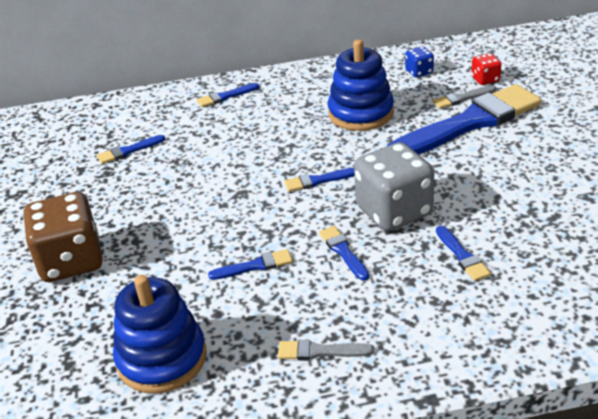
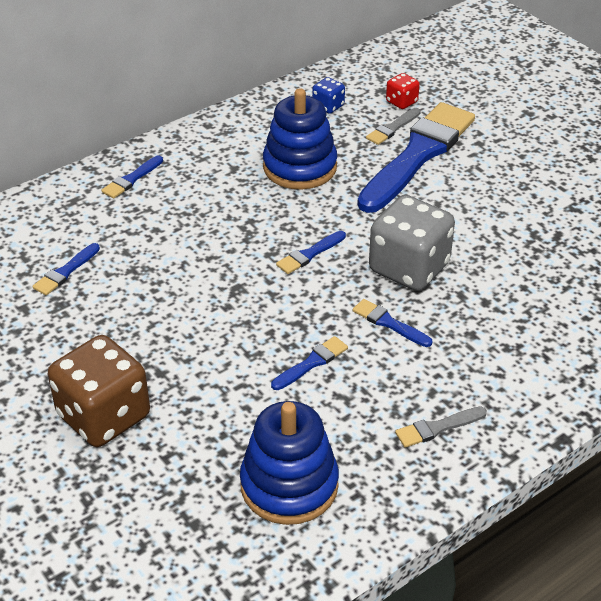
camera: 30 degrees left, 5 degrees up
blue brush [436,226,491,281] -> none

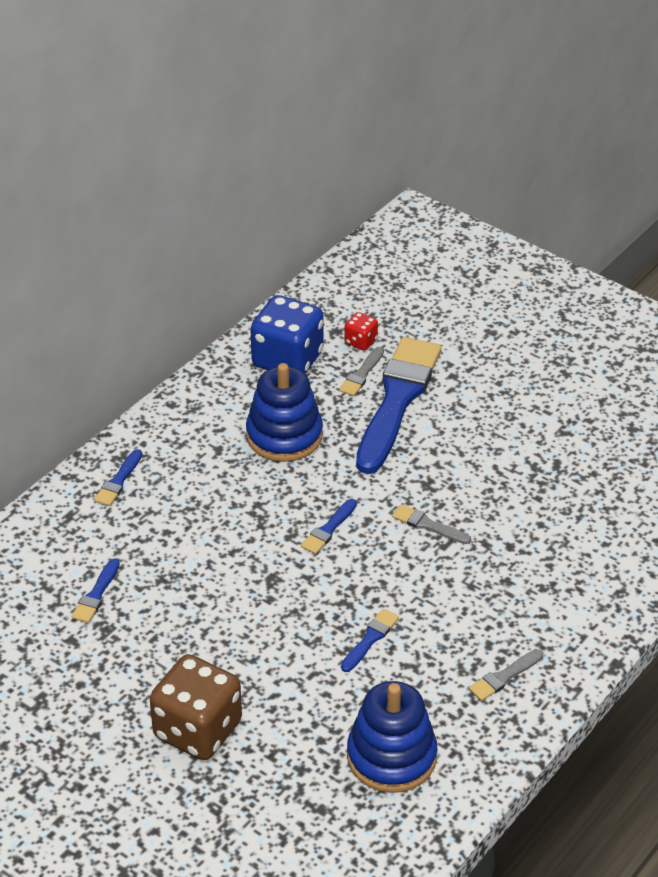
camera: 15 degrees left, 0 degrees up
blue dice [312,77,345,114] -> blue dice [250,295,324,374], size x2.18
blue brush [353,299,432,347] -> none
grey dice [369,195,455,291] -> grey brush [392,504,471,544]

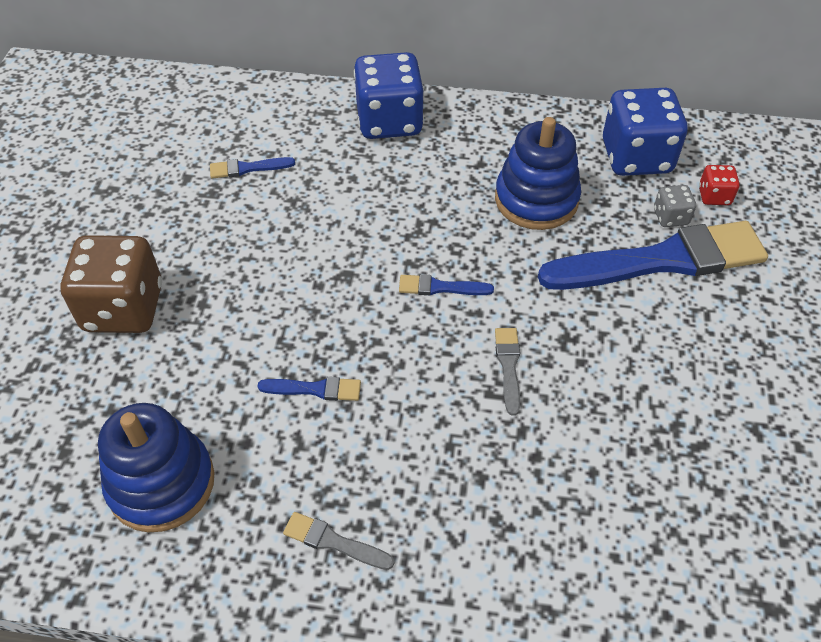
camera: 60 degrees right, 10 degrees up
blue brush [94,449,142,506] -> blue dice [354,52,424,139]
grey brush [339,347,384,396] -> grey dice [654,185,696,227]

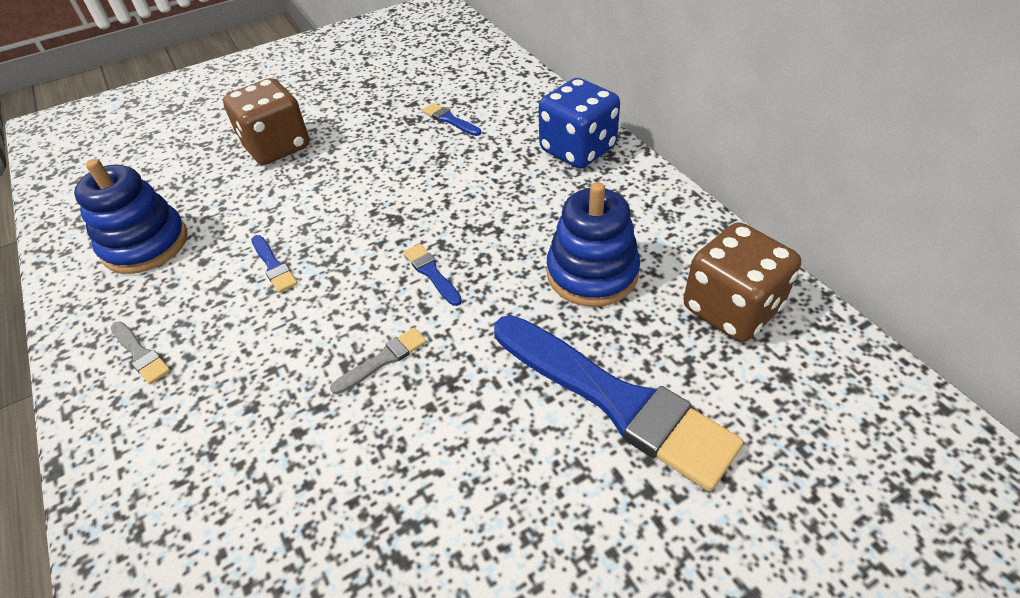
camera: 55 degrees right, 5 degrees down
grey brush [283,512,394,570] -> grey brush turned 150 degrees clockwise [111,321,171,385]
blue dice [603,88,688,176] -> brown dice [684,222,801,342]
grey dice [654,185,696,227] -> none
red dice [699,165,740,205] -> none

